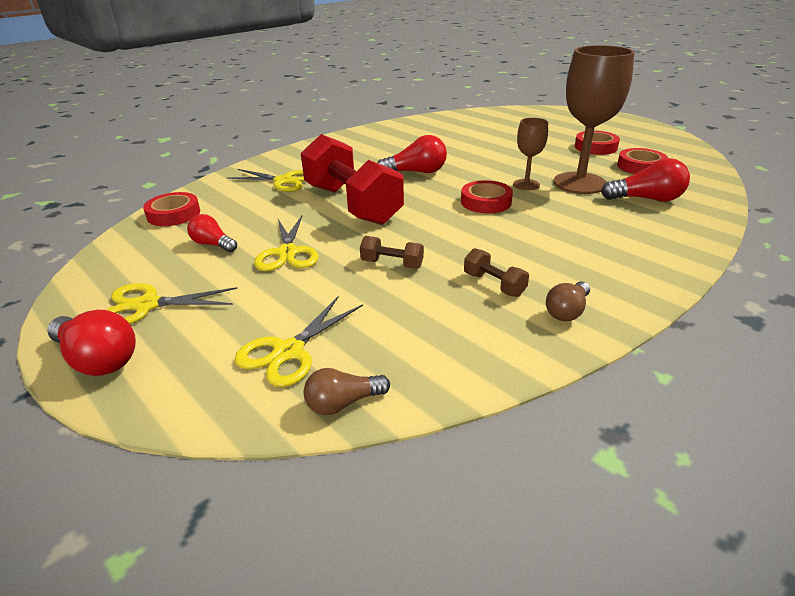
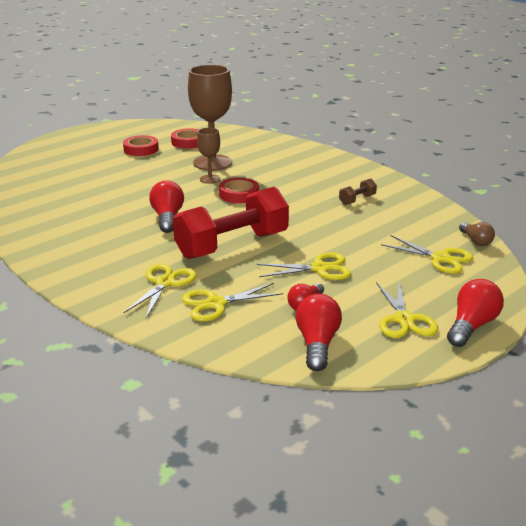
camera: 90 degrees left, 5 degrees down
red tape [143,192,200,226] -> none
brown dumbbell [360,236,424,269] -> none
brown light bulb [546,281,590,321] -> none
red light bulb [601,158,690,202] -> red light bulb moved to [296,294,342,371]
none -> yellow scissors [182,283,283,321]

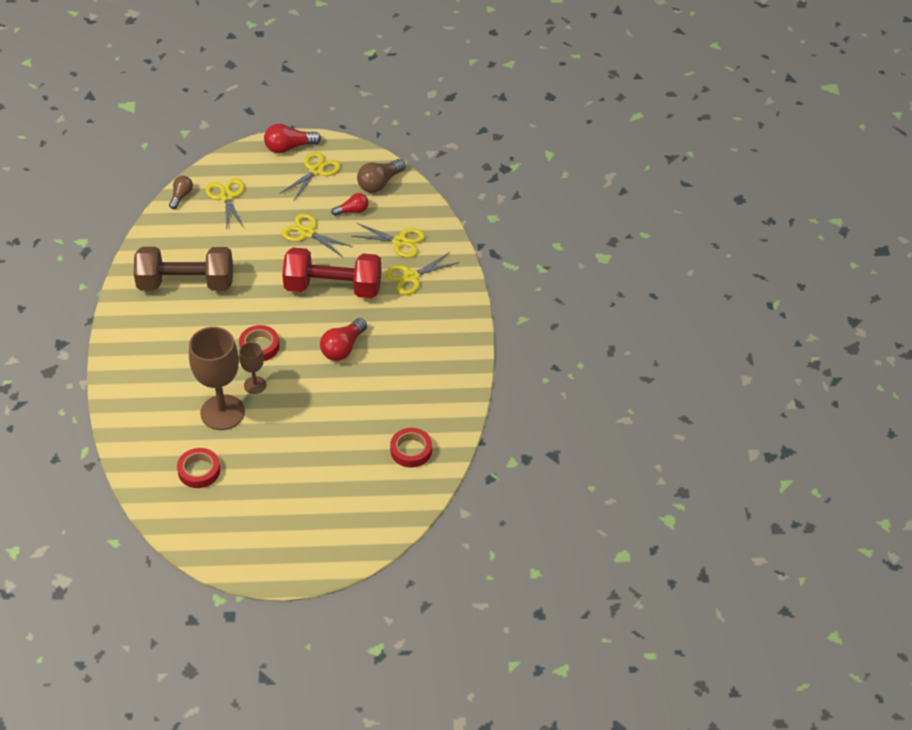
camera: 140 degrees left, 20 degrees up
red tape [123,135,159,156] -> red tape moved to [390,428,432,467]
red light bulb [296,294,342,371] -> brown light bulb [357,159,405,193]
brown dumbbell [339,179,377,205] -> brown dumbbell [134,247,233,291], size x2.48

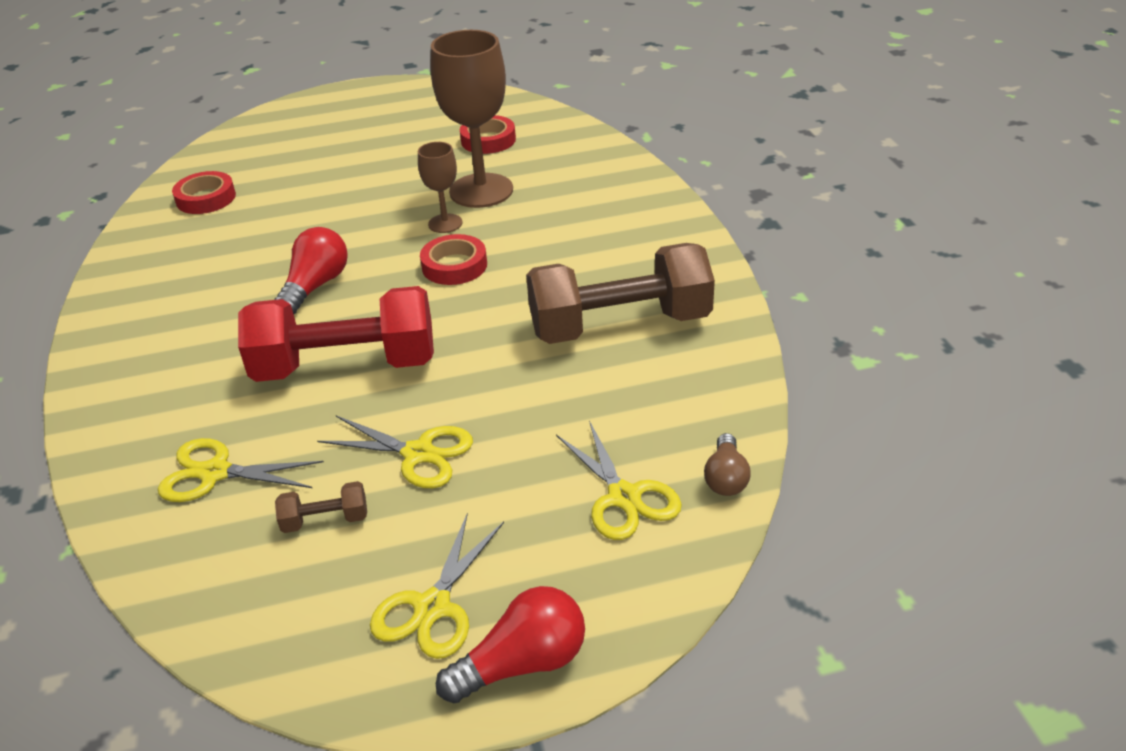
camera: 170 degrees right, 10 degrees down
red light bulb [332,193,369,216] -> brown dumbbell [275,481,367,533]
brown light bulb [357,159,405,193] -> none
yellow scissors [385,252,459,295] -> none

